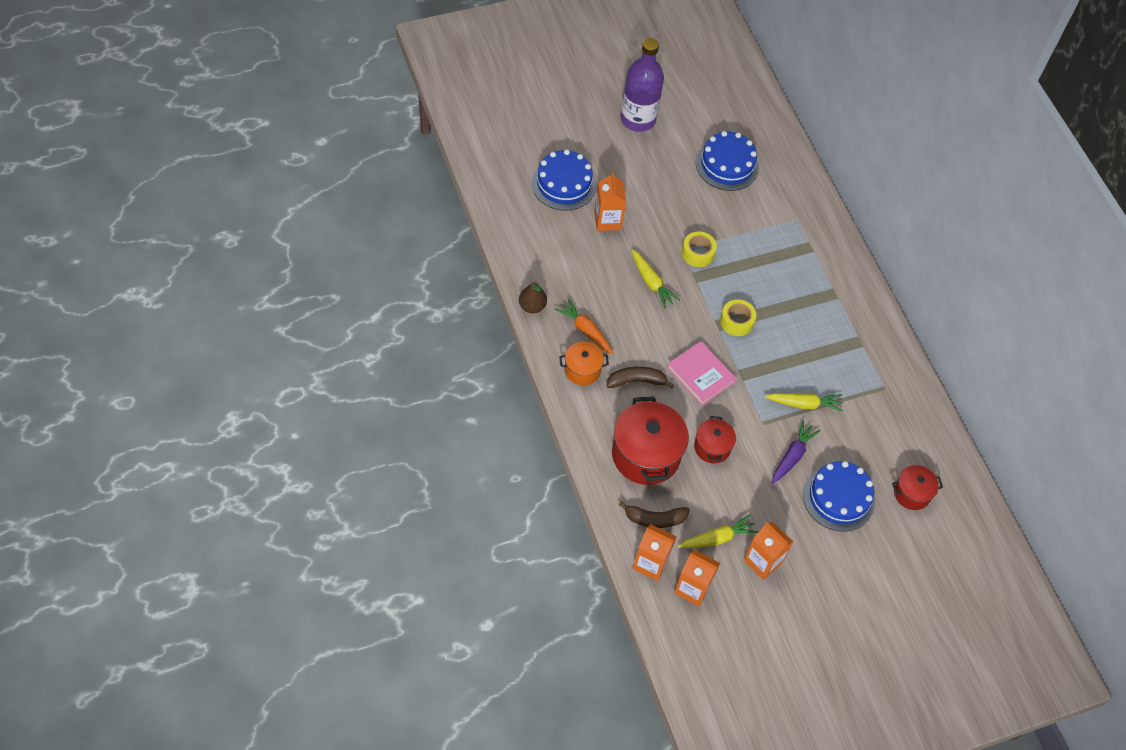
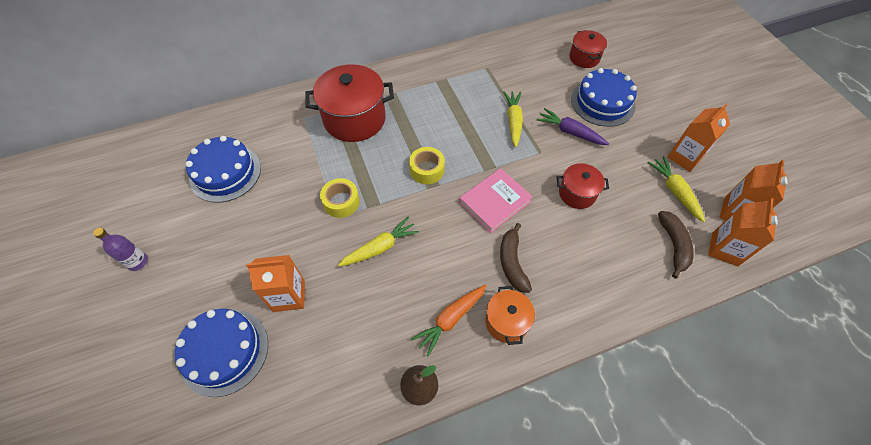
camera: 85 degrees left, 0 degrees up
red pot [612,396,689,485] -> red pot moved to [305,64,394,142]
purple bottle [621,38,664,132] -> purple bottle [93,228,148,271], size x0.46

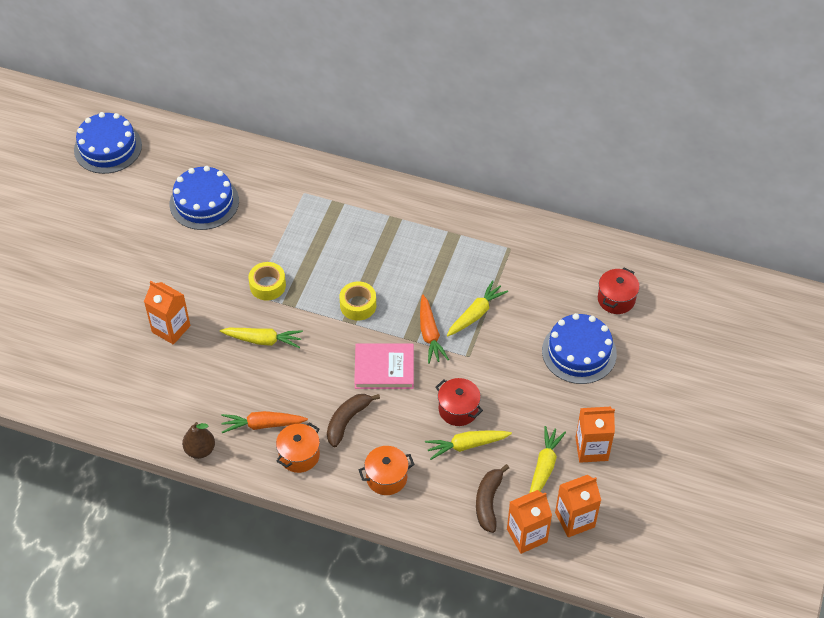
camera: 40 degrees right, 5 degrees down
purple bottle [93,228,148,271] -> none
blue cake [175,309,268,397] -> blue cake moved to [74,112,142,174]
red pot [305,64,394,142] -> none
purple carrot [537,108,609,145] -> none
brown banana [658,211,694,278] -> brown banana turned 150 degrees clockwise [476,464,509,533]
none -> orange pot [359,446,415,495]
none -> orange carrot [420,295,449,364]
none -> yellow carrot [425,430,512,460]

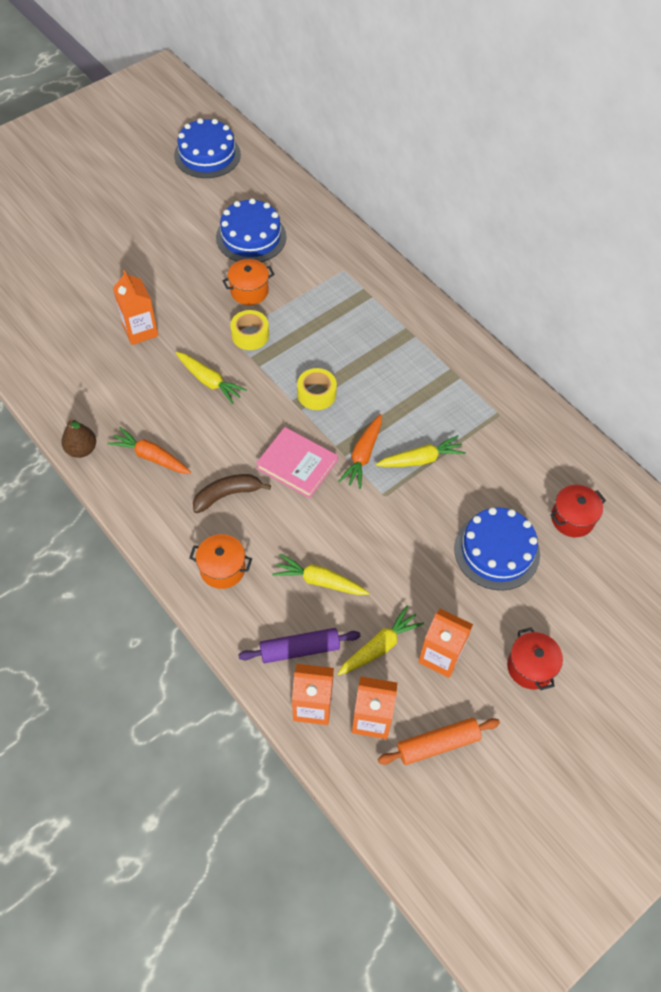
camera: 30 degrees right, 5 degrees up
orange pot [276,422,320,473] -> orange pot moved to [222,259,274,305]
red pot [436,378,483,426] -> red pot moved to [507,627,563,690]
brown banana [476,464,509,533] -> purple rolling pin [238,628,361,663]
none -> orange rolling pin [378,718,500,765]

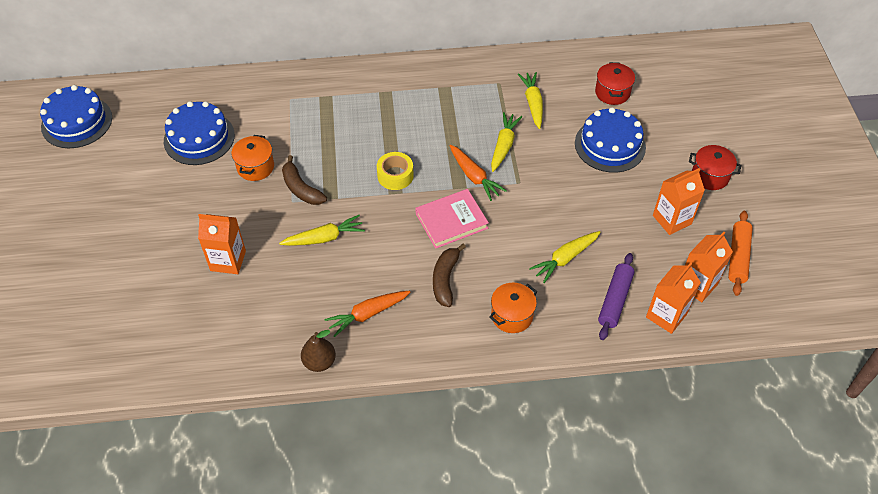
camera: 55 degrees left, 5 degrees down
yellow tape [230,310,269,350] -> brown banana [282,155,327,205]
yellow carrot [338,606,424,675] -> yellow carrot moved to [518,72,543,129]

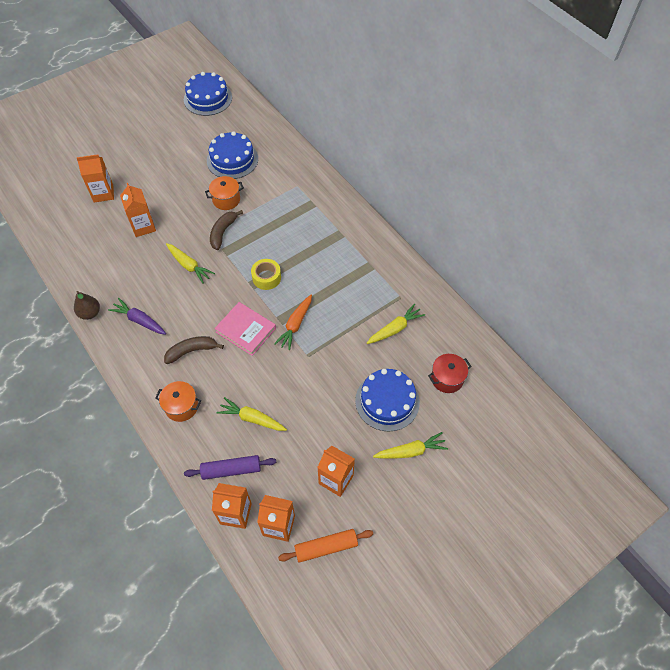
camera: 60 degrees right, 5 degrees up
orange carrot [324,291,410,337] -> purple carrot [108,298,166,335]
yellow carrot [491,112,522,172] -> yellow carrot moved to [373,432,448,459]
red pot [689,145,741,190] -> none
none -> orange carton [76,154,114,203]

